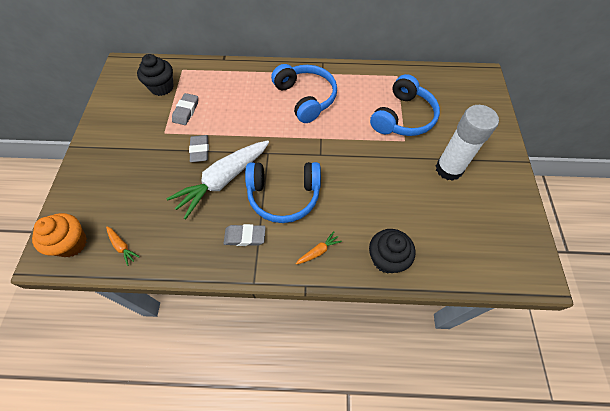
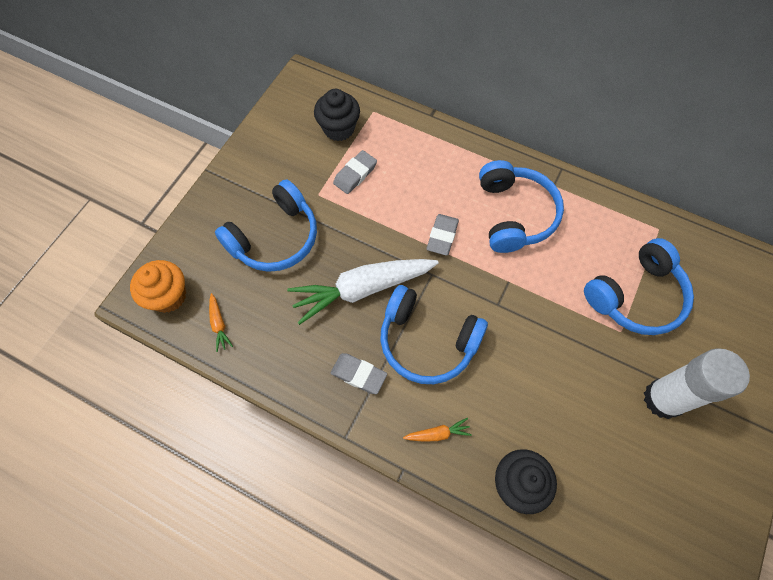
camera: 25 degrees right, 5 degrees up
grey eraser [189,135,209,162] -> grey eraser moved to [426,214,459,256]
none -> blue headphones [215,179,317,272]

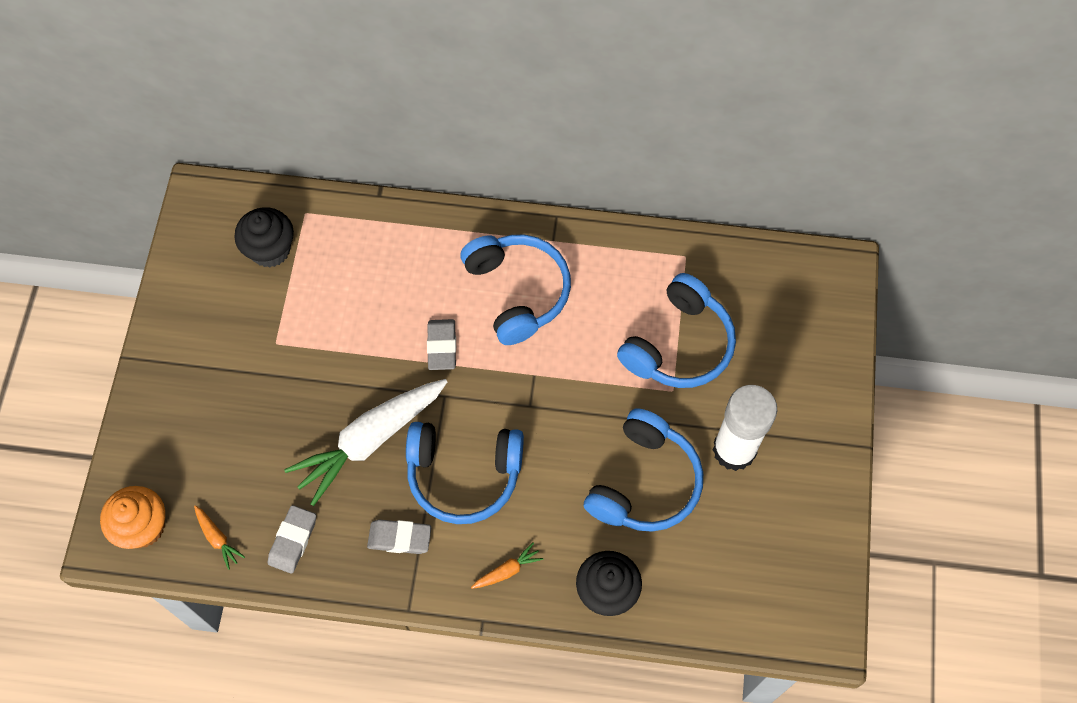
camera: 20 degrees left, 0 degrees up
blue headphones [215,179,317,272] -> blue headphones moved to [584,408,703,532]
grey eraser [333,150,377,194] -> grey eraser moved to [268,505,316,574]

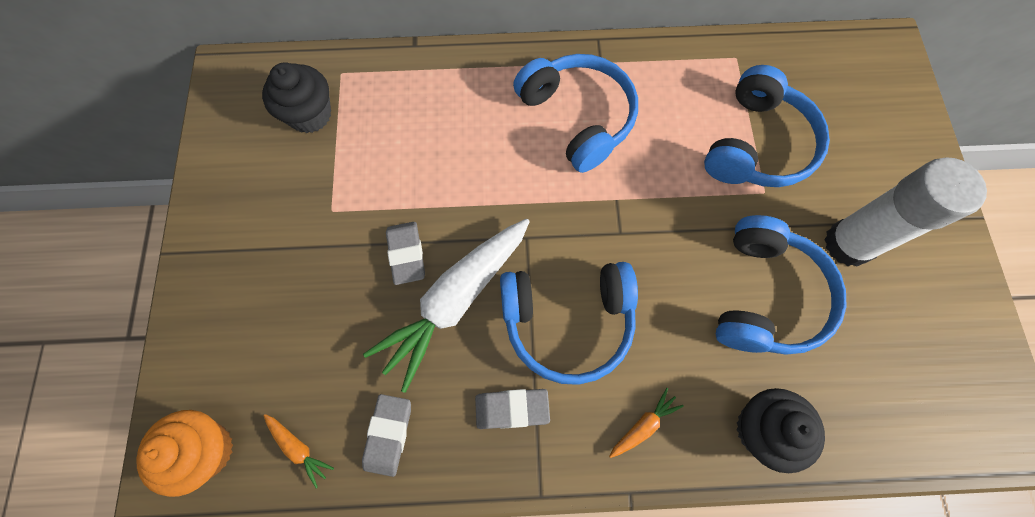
camera: 10 degrees left, 5 degrees up
grey eraser [427,319,456,370] -> grey eraser moved to [386,222,425,285]

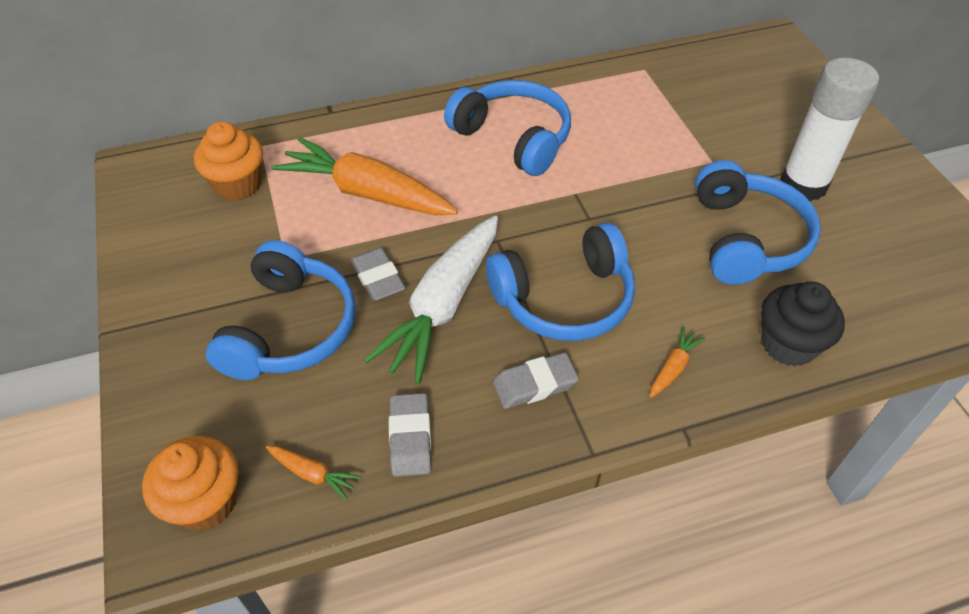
camera: 15 degrees left, 20 degrees down
black cupcake [262,62,331,133] -> orange cupcake [194,121,263,200]
blue headphones [704,65,830,187] -> blue headphones moved to [206,240,356,380]
none -> orange carrot [272,137,458,215]

